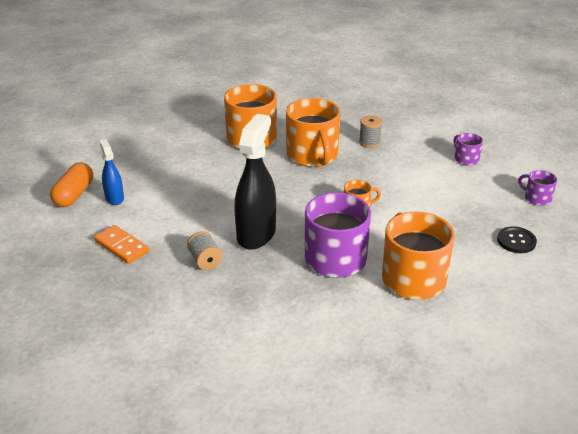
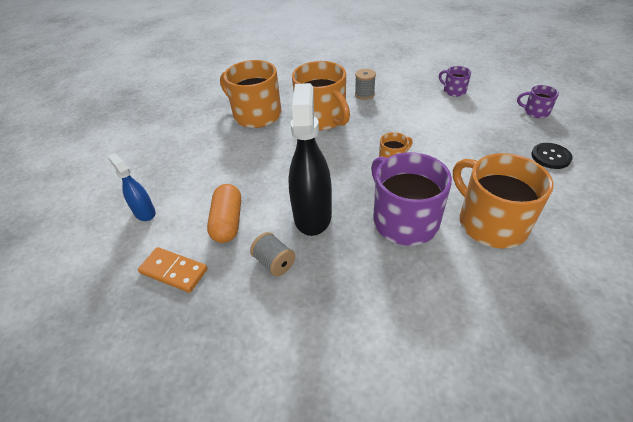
camera: 15 degrees left, 10 degrees up
orange capsule [50,163,93,207] -> orange capsule moved to [207,184,241,243]

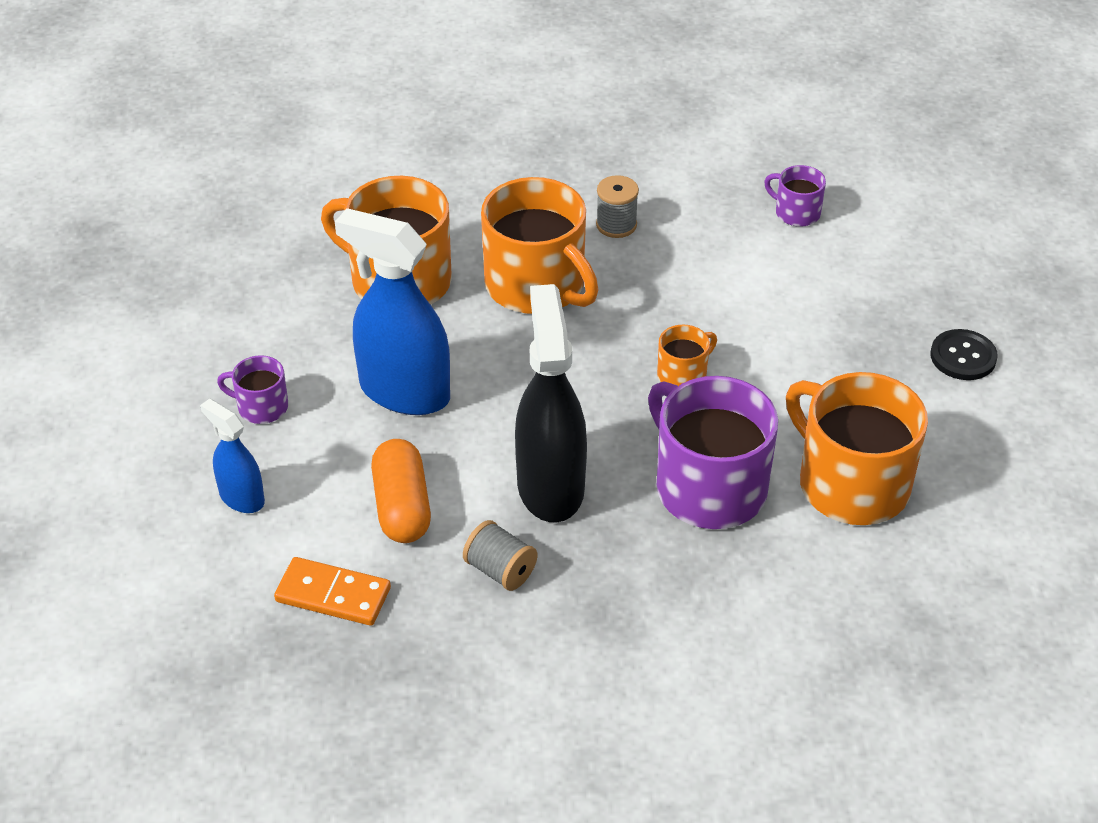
camera: 10 degrees left, 0 degrees up
purple mug [517,85,559,118] -> purple mug moved to [217,355,288,424]
none -> blue spray bottle [335,208,450,415]

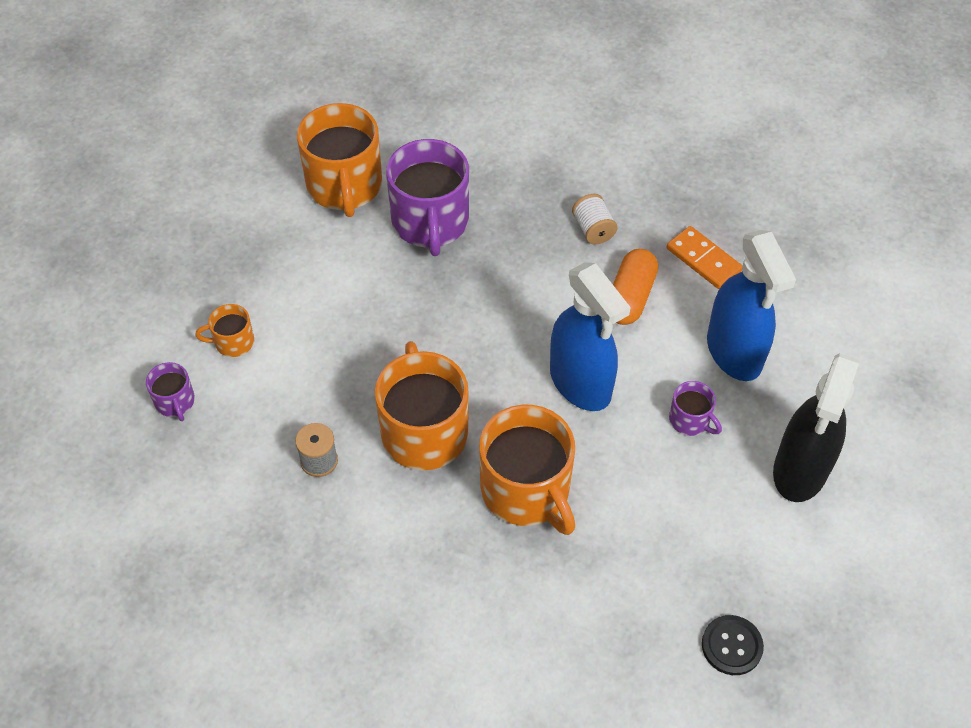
camera: 150 degrees left, 10 degrees up
blue spray bottle [200,399,265,513] -> blue spray bottle [707,230,796,381], size x1.88
grey spool [463,520,537,591] -> white spool [572,194,618,245]
black spray bottle [515,284,587,523] -> black spray bottle moved to [773,353,859,502]
orange mug [657,325,717,386] -> orange mug moved to [196,304,254,357]
black button [930,329,998,380] -> black button moved to [702,615,764,675]

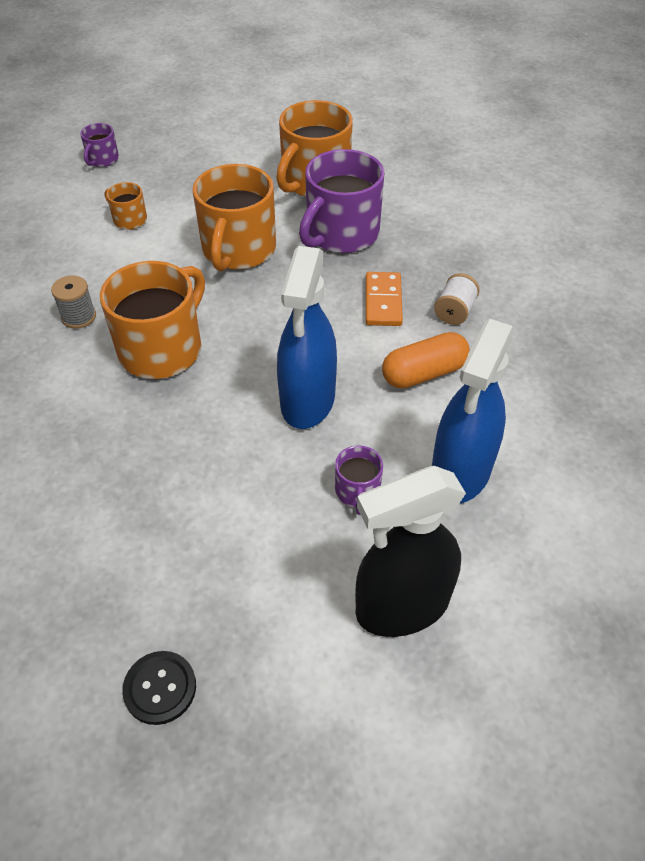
camera: 45 degrees right, 5 degrees down
purple mug [146,362,195,421] -> purple mug moved to [80,123,119,167]
orange mug [479,405,575,535] -> orange mug moved to [193,164,276,271]
orange domino [667,226,742,289] -> orange domino moved to [366,272,403,326]

